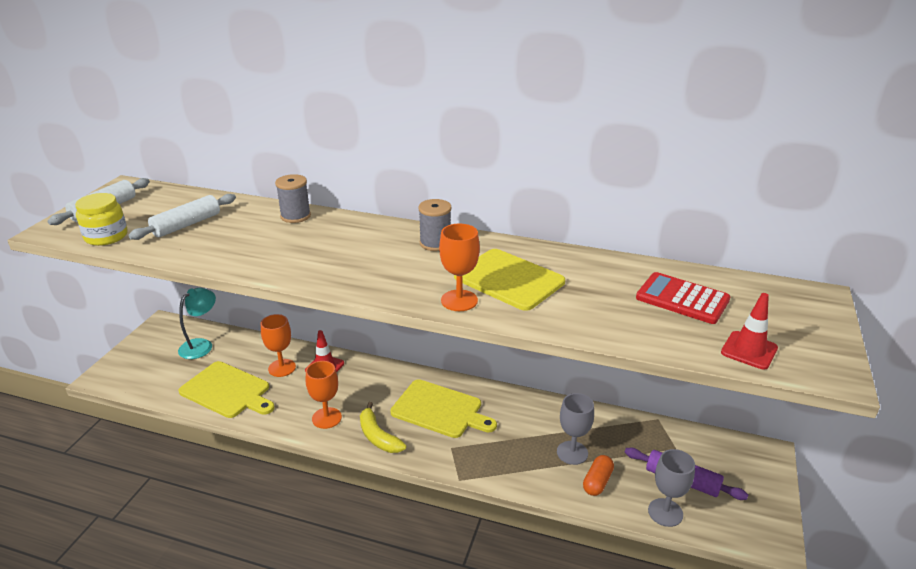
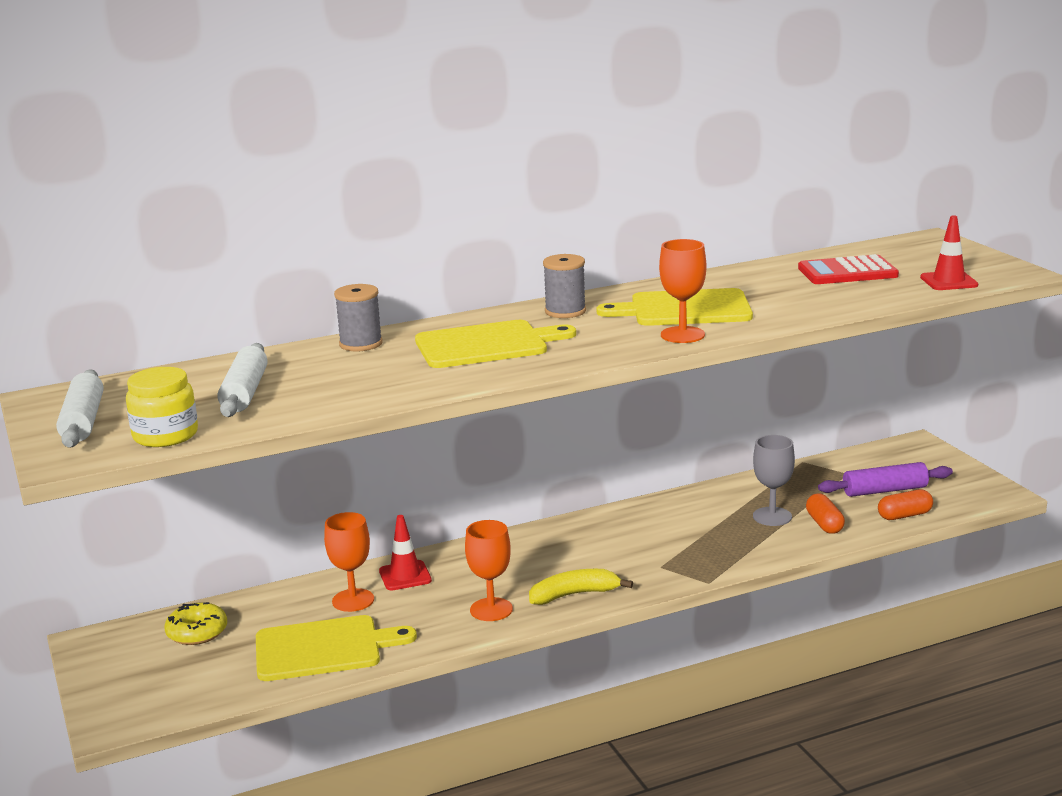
camera: 40 degrees left, 10 degrees down
turquoise lamp [178,288,216,359] -> yellow donut [164,602,227,645]
yellow banana [360,402,406,453] -> yellow banana turned 150 degrees clockwise [529,569,633,605]
yellow cutting board [390,379,497,438] -> yellow cutting board moved to [415,320,576,368]
grey goblet [648,449,695,527] -> orange capsule [878,489,933,520]

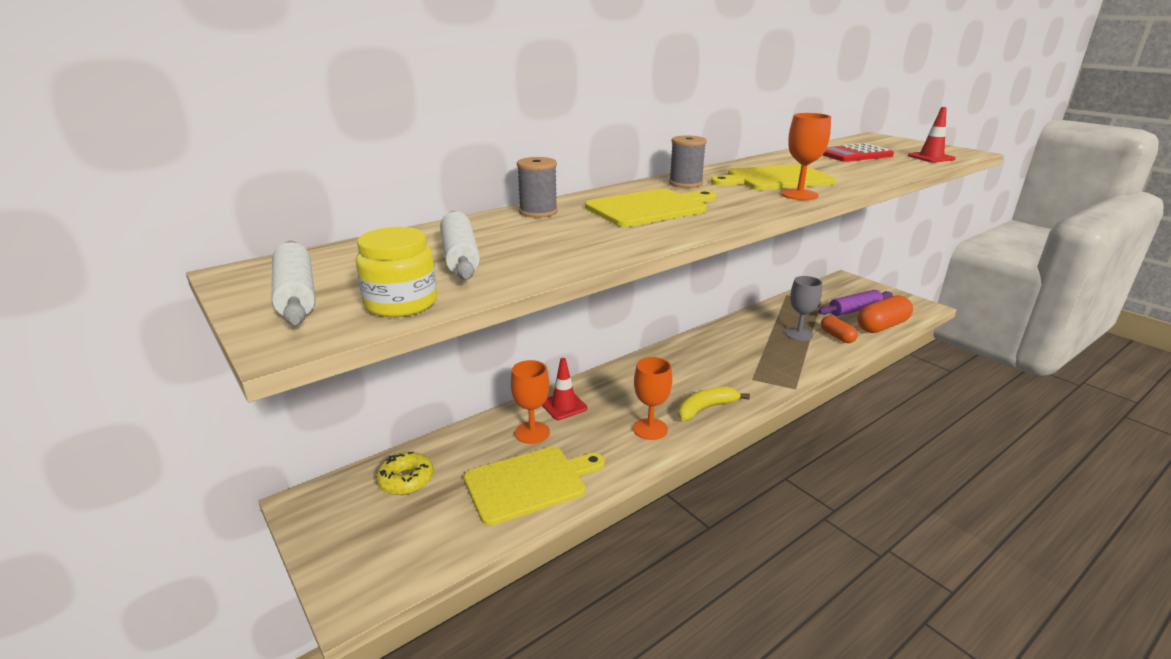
camera: 15 degrees left, 5 degrees up
orange capsule [878,489,933,520] -> orange capsule [857,295,913,333], size x1.66

